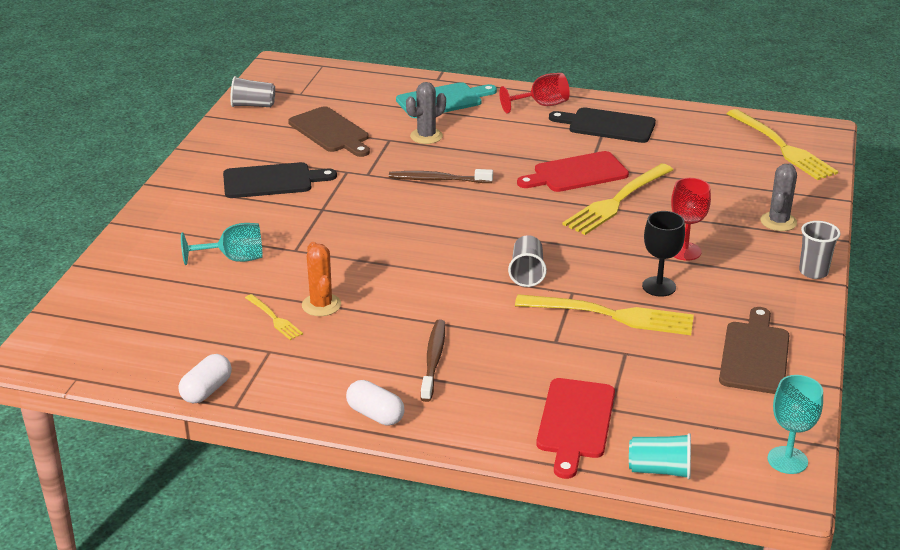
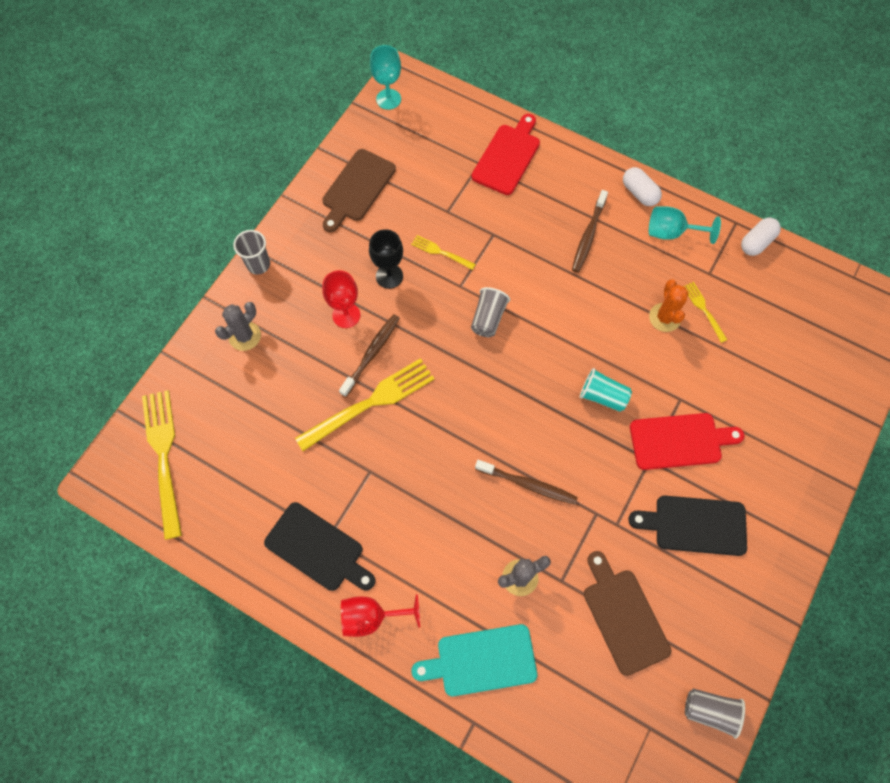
camera: 165 degrees left, 35 degrees up
turquoise goblet [181,223,263,265] -> turquoise goblet moved to [649,206,721,244]
yellow fork [515,294,694,335] -> yellow fork [411,235,476,270], size x0.49
red cutting board [517,151,629,192] -> red cutting board moved to [630,413,745,470]
turquoise cup [629,433,691,479] -> turquoise cup moved to [580,368,632,412]
none -> brown toothbrush [339,314,400,397]

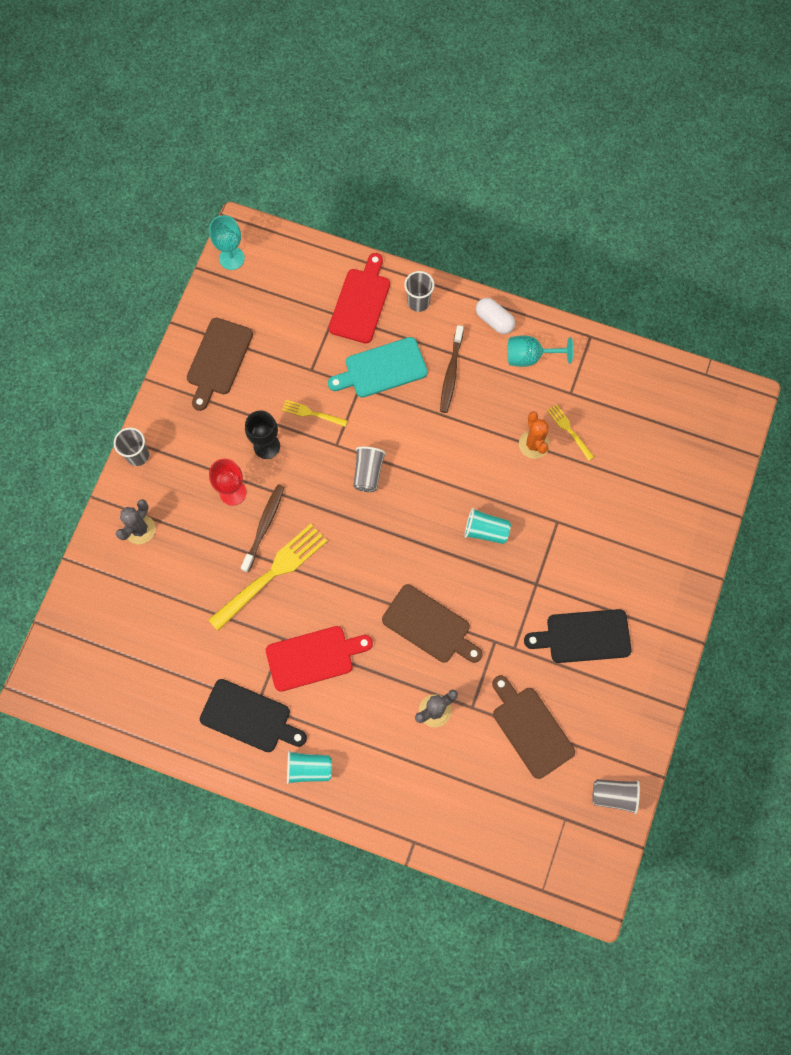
camera: 10 degrees left, 5 degrees up
yellow fork [142,390,182,540] -> none
red goblet [341,594,420,637] -> turquoise cup [287,751,332,784]
turquoise cutting board [411,624,537,696] -> turquoise cutting board moved to [328,337,428,397]
brown toothbrush [475,460,578,505] -> brown cutting board [382,584,482,663]
red cutting board [630,413,745,470] -> red cutting board moved to [266,626,373,692]
white capsule [741,218,781,256] -> none
none -> grey cup [404,271,435,312]

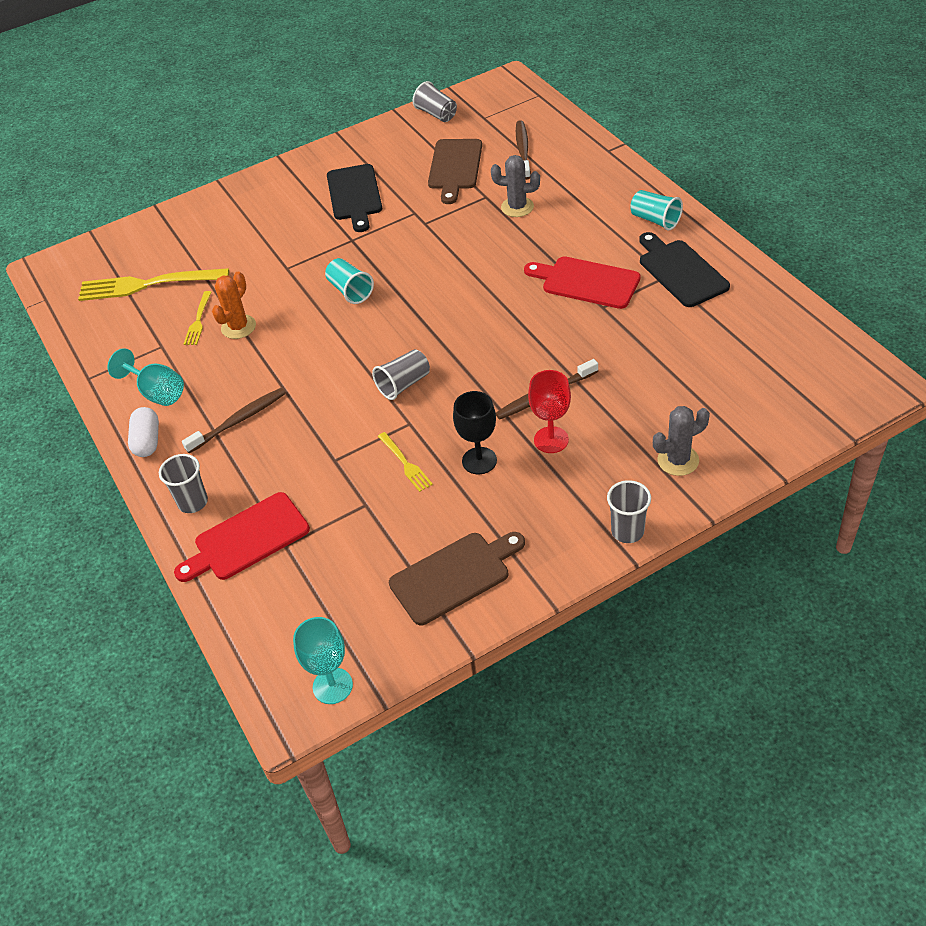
camera: 135 degrees left, 25 degrees down
yellow fork [208,524,327,631] -> yellow fork moved to [78,268,229,301]
turquoise cutting board [328,337,428,397] -> none
brown cutting board [382,584,482,663] -> none
black cutting board [524,609,631,663] -> black cutting board turned 45 degrees clockwise [327,164,382,232]
none -> brown toothbrush [516,120,531,180]

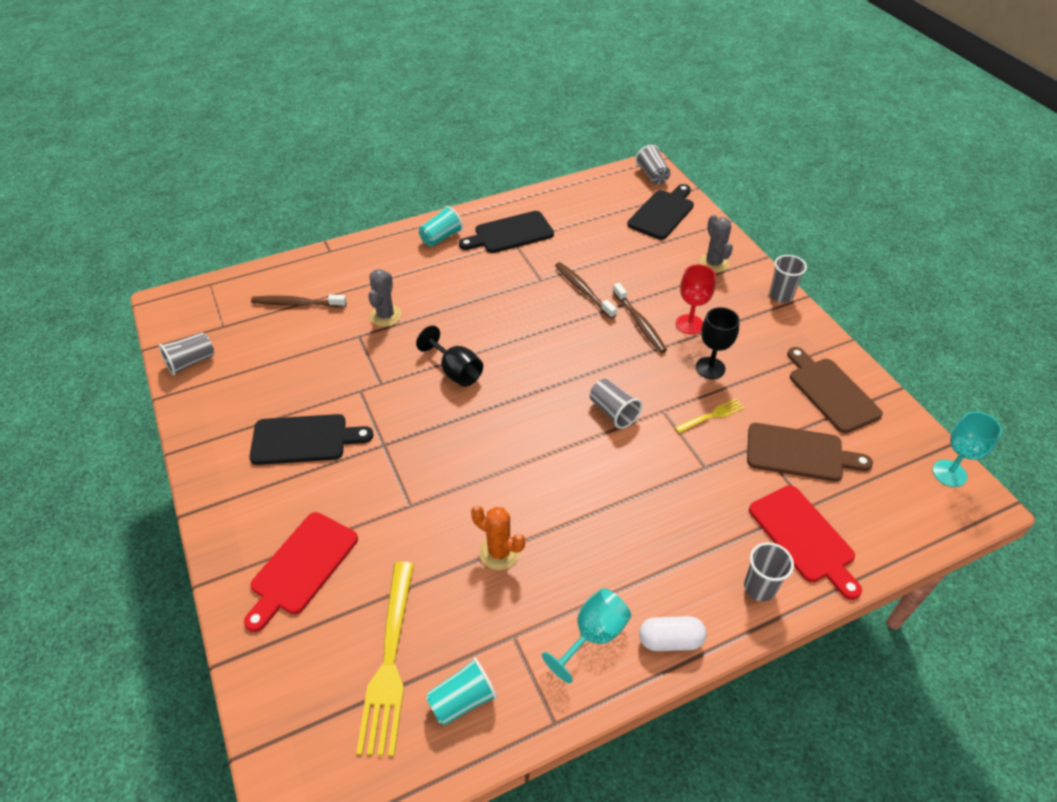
camera: 90 degrees left, 0 degrees up
brown toothbrush [182,388,286,453] -> brown toothbrush moved to [555,262,617,319]
yellow fork [184,291,212,345] -> none
turquoise cup [325,258,374,304] -> turquoise cup moved to [426,657,497,726]
brown cutting board [428,139,482,204] -> brown cutting board moved to [747,423,873,481]
red cutting board [524,257,641,309] -> red cutting board moved to [244,512,358,632]
none -> black goblet [416,326,483,387]
none -> black cutting board [627,184,694,240]
none -> grey cup [635,145,671,185]

